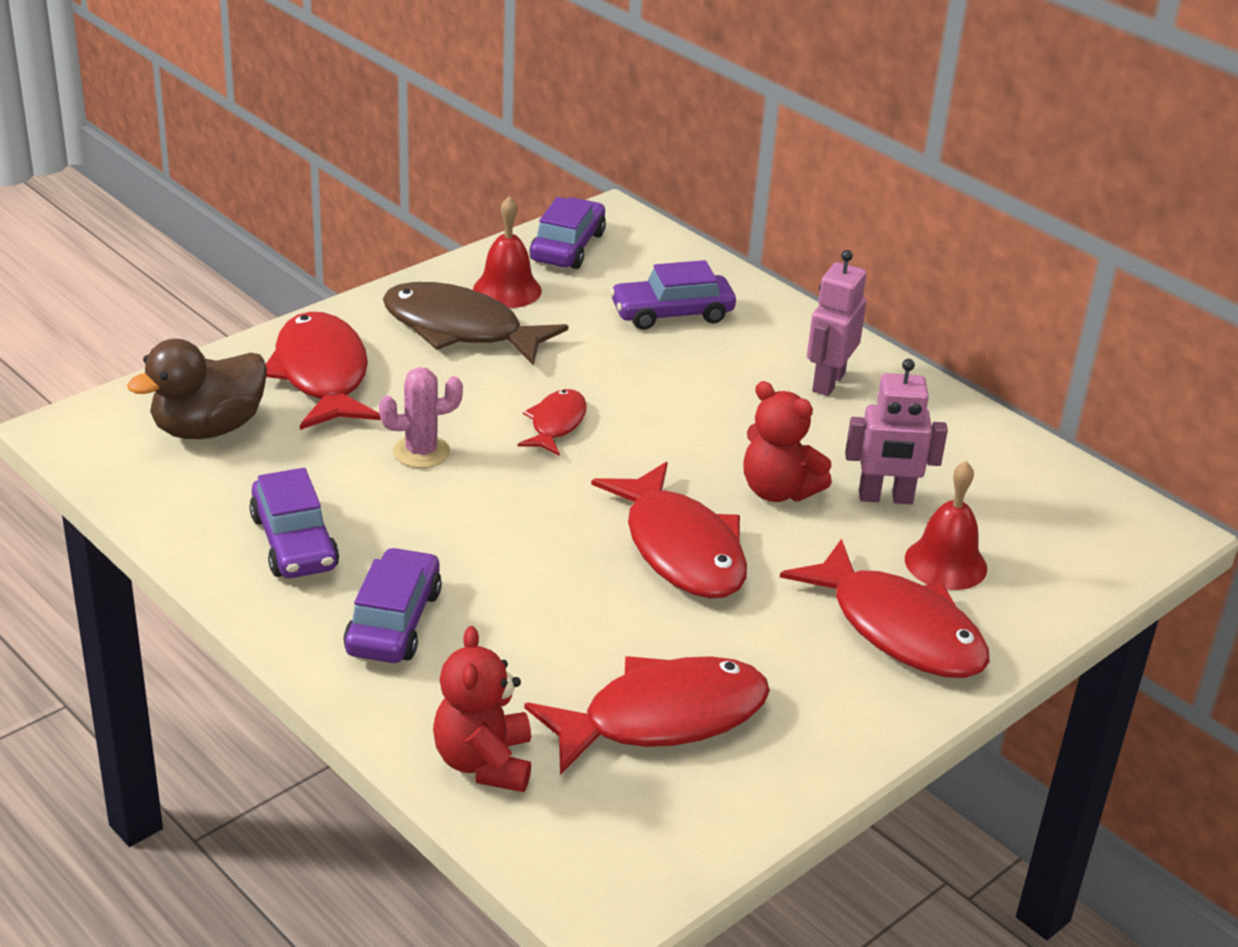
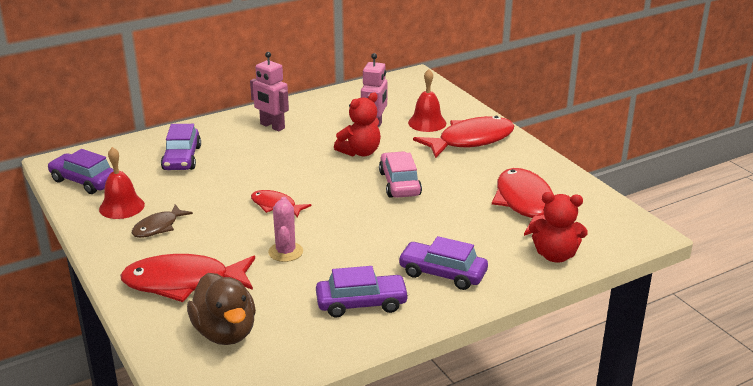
camera: 75 degrees left, 5 degrees down
brown fish [383,282,568,365] -> brown fish [132,204,193,238], size x0.54
red fish [591,462,747,598] -> pink car [379,152,422,198]

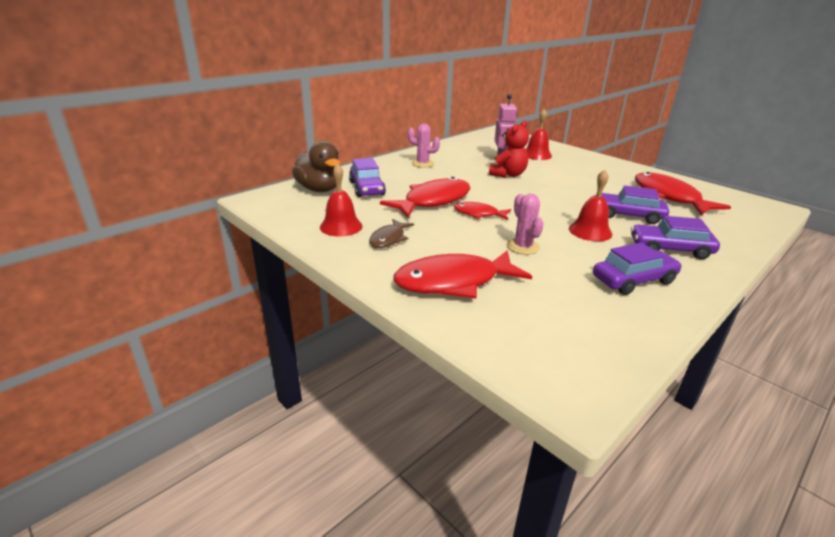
camera: 15 degrees left, 0 degrees up
purple car [47,149,114,194] -> purple car moved to [595,185,669,224]
brown duck [187,273,256,345] -> brown duck moved to [292,141,340,192]
pink robot [250,52,289,131] -> pink cactus [408,124,440,168]
pink car [379,152,422,198] -> none
red fish [413,116,514,158] -> red fish moved to [380,177,470,218]
red teddy bear [529,192,588,263] -> none
none -> red bell [569,170,612,241]

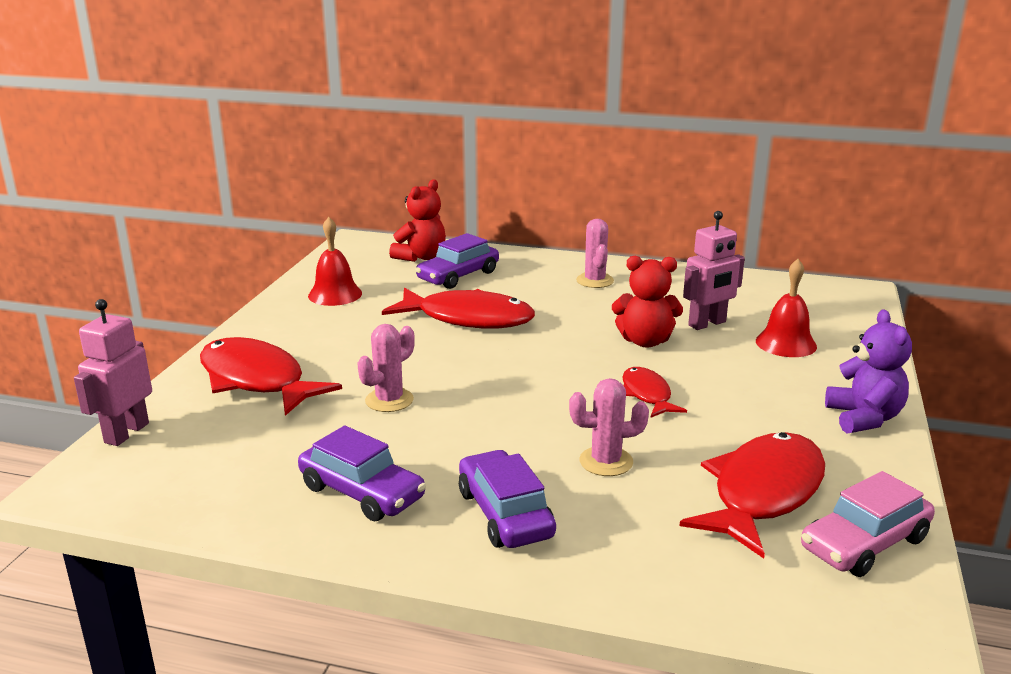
camera: 60 degrees right, 5 degrees down
brown duck [292,141,340,192] -> red teddy bear [389,179,446,262]
brown fish [369,219,414,248] -> none
red fish [454,202,511,220] -> red fish moved to [623,367,687,417]
red bell [569,170,612,241] -> none
purple car [595,185,669,224] -> pink cactus [569,378,649,476]
none -> pink robot [74,299,152,446]
none -> pink car [801,471,935,577]
none -> purple teddy bear [825,309,912,434]

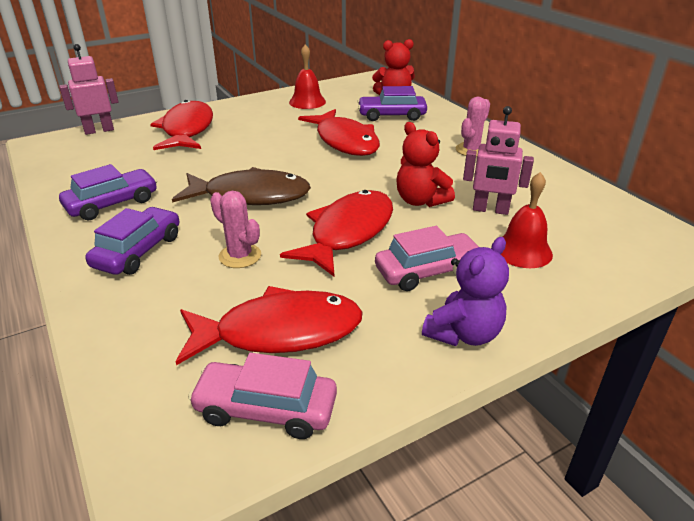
camera: 45 degrees right, 10 degrees up
purple car [298,426,426,521] -> purple car turned 120 degrees counterclockwise [59,164,157,220]
pink cactus [357,324,415,412] -> none
red fish [623,367,687,417] -> red fish [280,190,393,276], size x1.86
none -> brown fish [172,167,311,205]
none -> pink car [375,226,479,291]

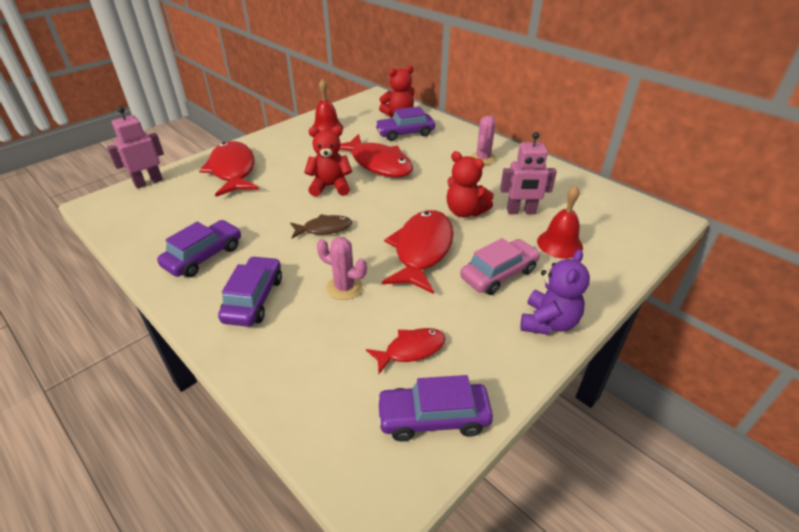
camera: 15 degrees left, 5 degrees up
brown fish [172,167,311,205] -> brown fish [290,214,352,238], size x0.54
red fish [176,286,363,365] -> red fish [366,328,446,374], size x0.54
pink car [188,353,337,439] -> purple car [376,375,493,441]
none -> red teddy bear [304,126,352,197]

